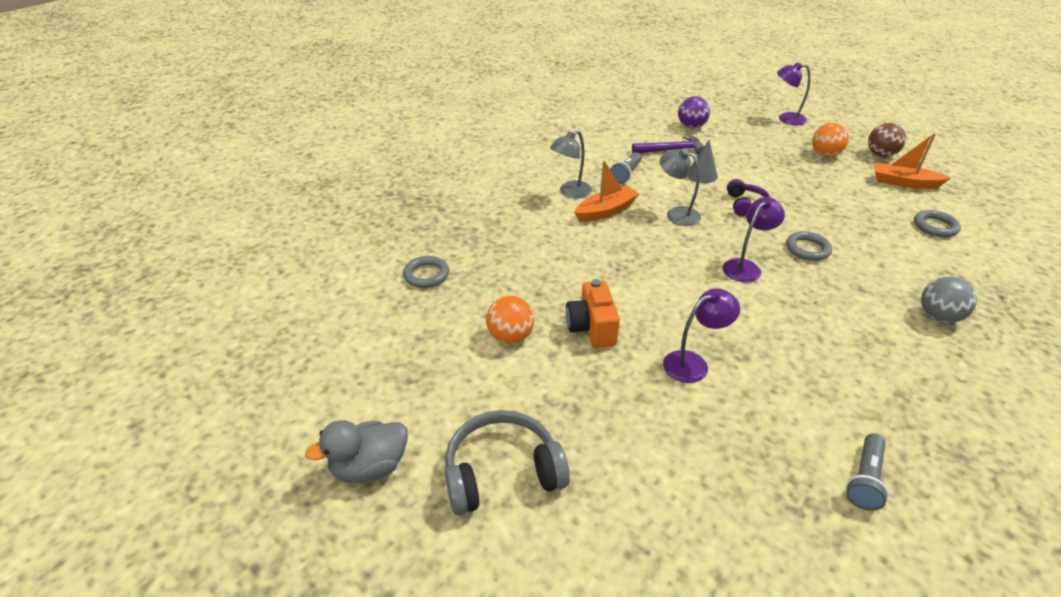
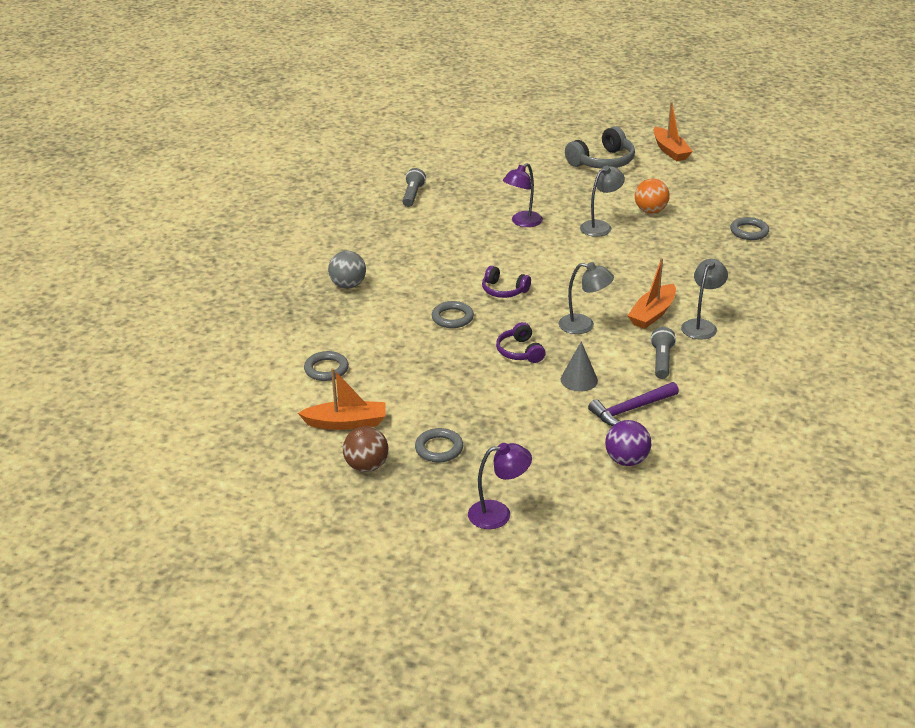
camera: 160 degrees right, 5 degrees down
grey duck [305,420,408,483] -> orange boat [654,102,693,161]
orange camera [566,279,620,348] -> grey lamp [580,166,625,237]
purple lamp [722,197,785,283] -> purple headphones [482,266,531,298]
orange ball [812,123,849,157] -> grey ring [415,428,463,462]

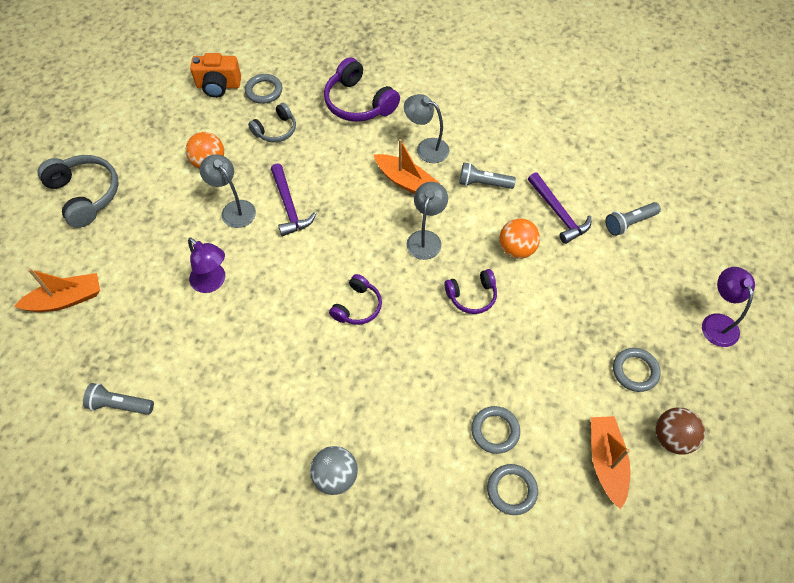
camera: 90 degrees left, 25 degrees up
grey ring [432,301,474,328] -> grey ring moved to [471,406,520,454]
grey cone [560,341,598,391] -> orange ball [499,218,540,259]
purple ball [605,420,651,466] -> grey flashlight [605,202,661,236]
orange boat [654,102,693,161] -> orange boat moved to [14,269,100,312]
none -> orange camera [190,53,241,98]
none -> grey headphones [248,103,296,142]
none -> purple hammer [271,163,316,236]
none -> purple headphones [324,57,400,122]

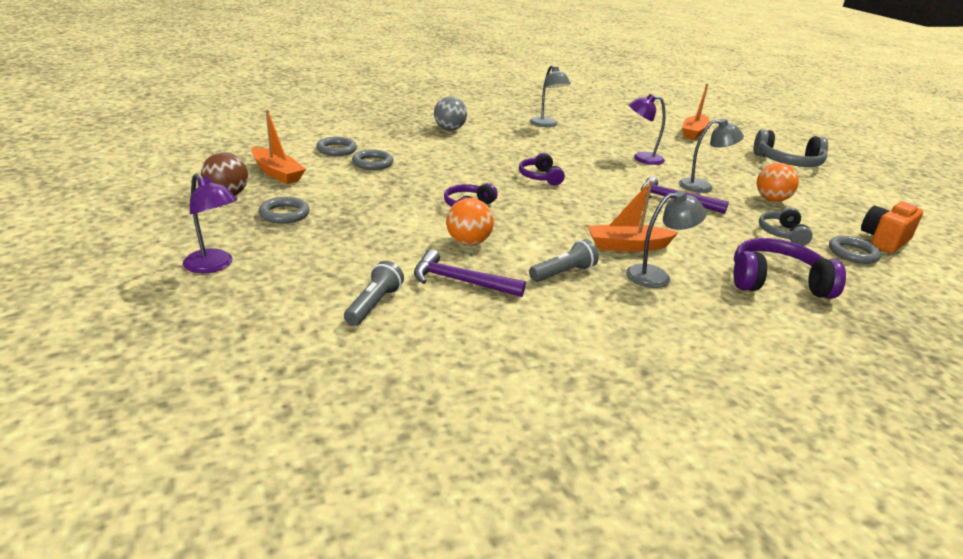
camera: 135 degrees right, 30 degrees down
grey flashlight [83,383,154,415] -> none
grey lamp [406,182,448,260] -> grey lamp moved to [530,65,571,127]

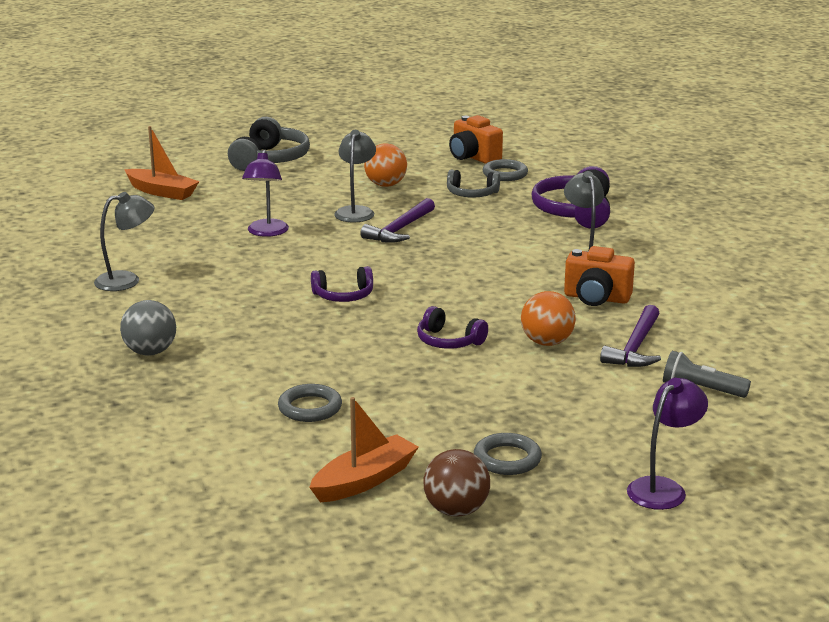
camera: 85 degrees left, 5 degrees down
grey ring [316,137,357,156] -> none
grey flashlight [529,239,599,282] -> orange camera [564,246,635,306]
orange boat [587,180,679,252] -> none

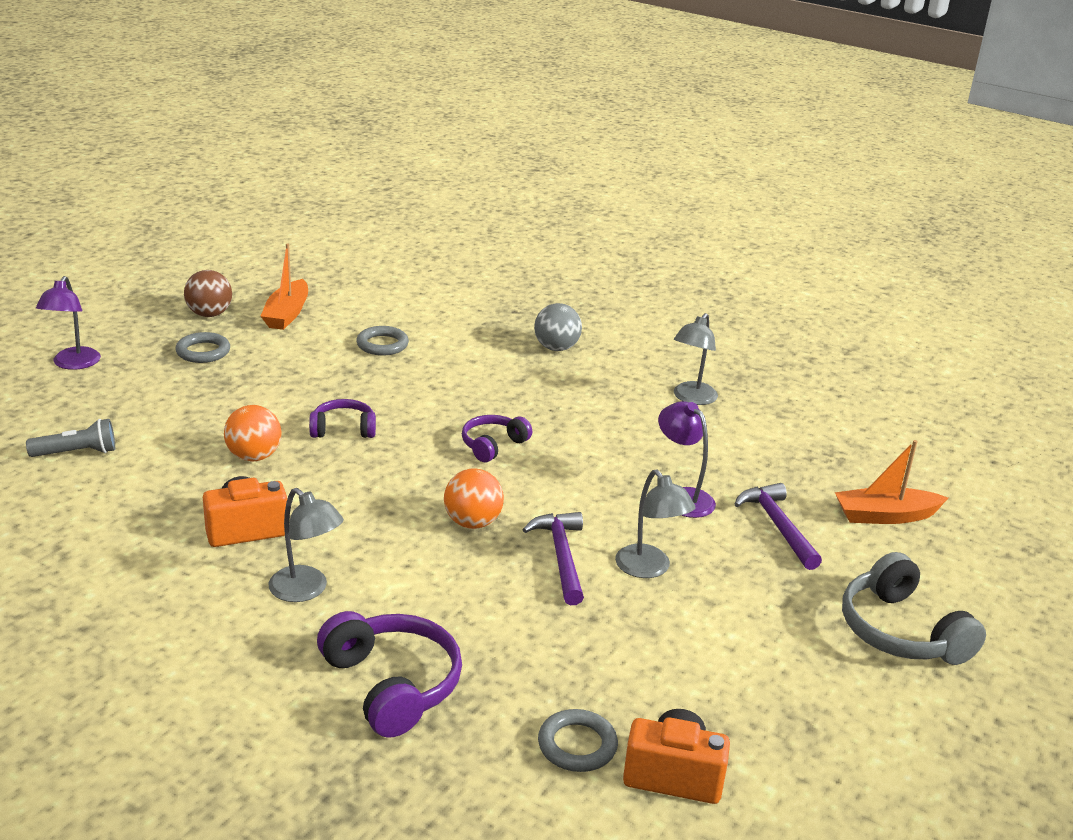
camera: 140 degrees right, 5 degrees up
orange ball [364,143,407,187] -> orange ball moved to [444,468,504,529]
grey headphones [447,170,500,197] -> none
purple hammer [600,305,661,367] -> purple hammer moved to [734,483,822,570]

